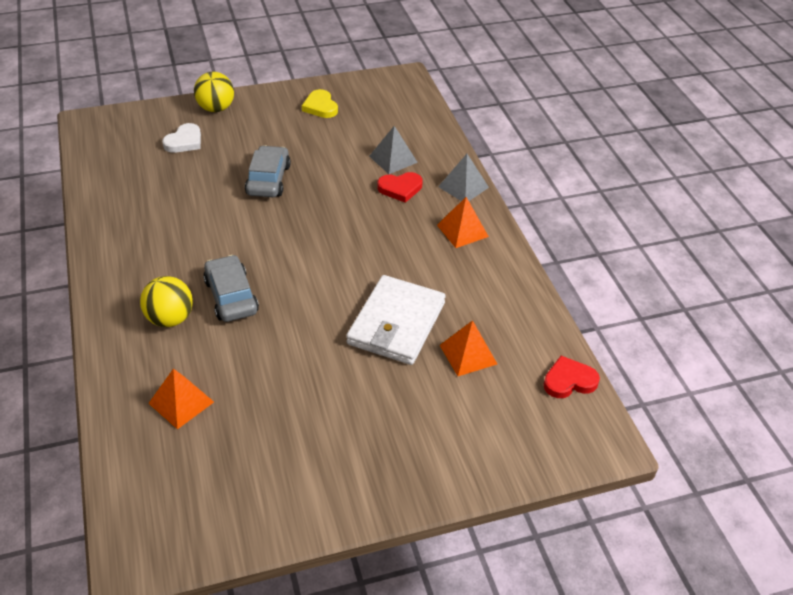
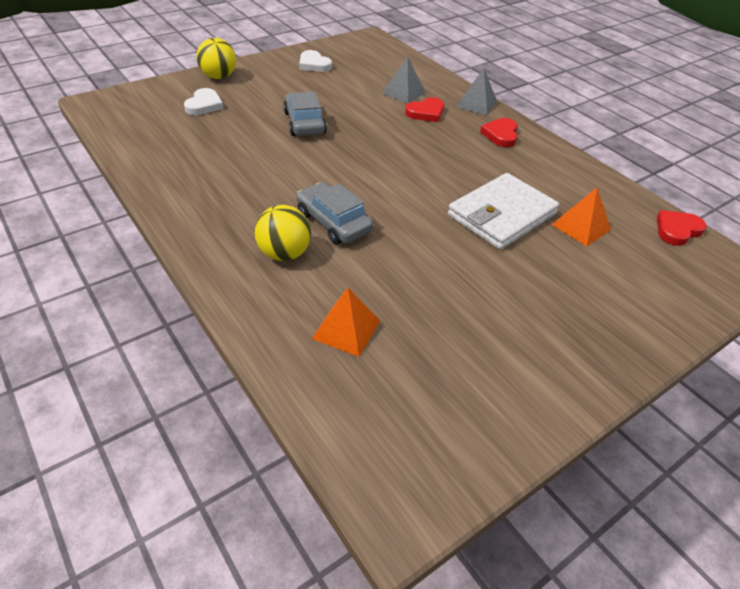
camera: 20 degrees left, 0 degrees up
yellow heart [302,89,338,118] -> white heart [299,50,332,72]
white wallet [346,275,446,365] -> white wallet turned 45 degrees clockwise [448,173,559,250]
orange pyramid [437,197,489,248] -> red heart [480,118,518,147]

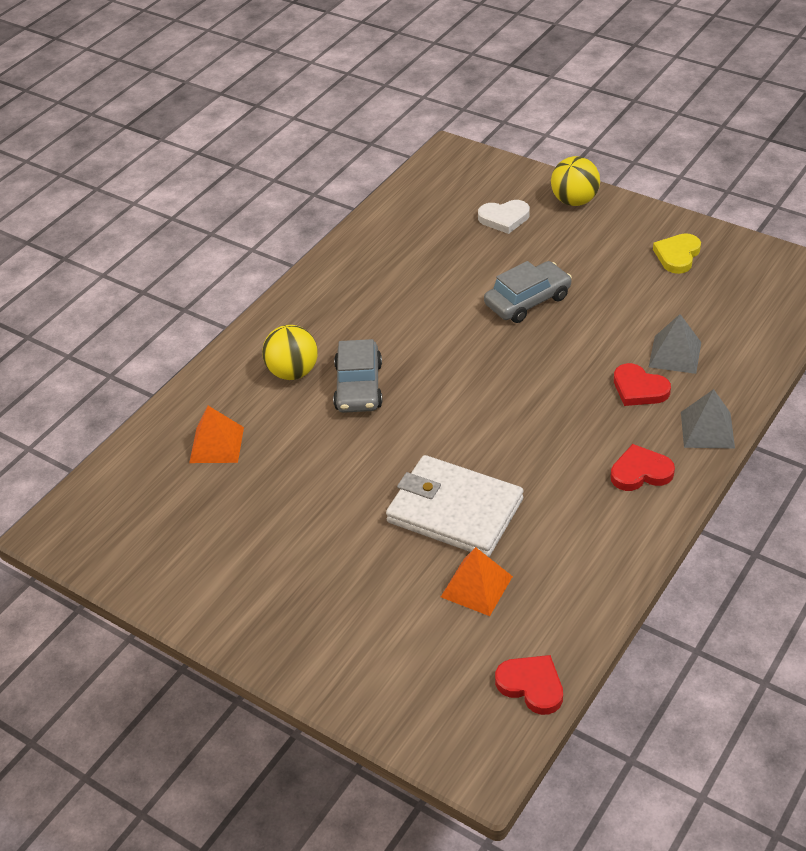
camera: 75 degrees right, 0 degrees up
grey car [296,182,373,244] -> grey car turned 150 degrees clockwise [333,339,382,413]
white heart [299,50,332,72] -> yellow heart [653,233,701,274]

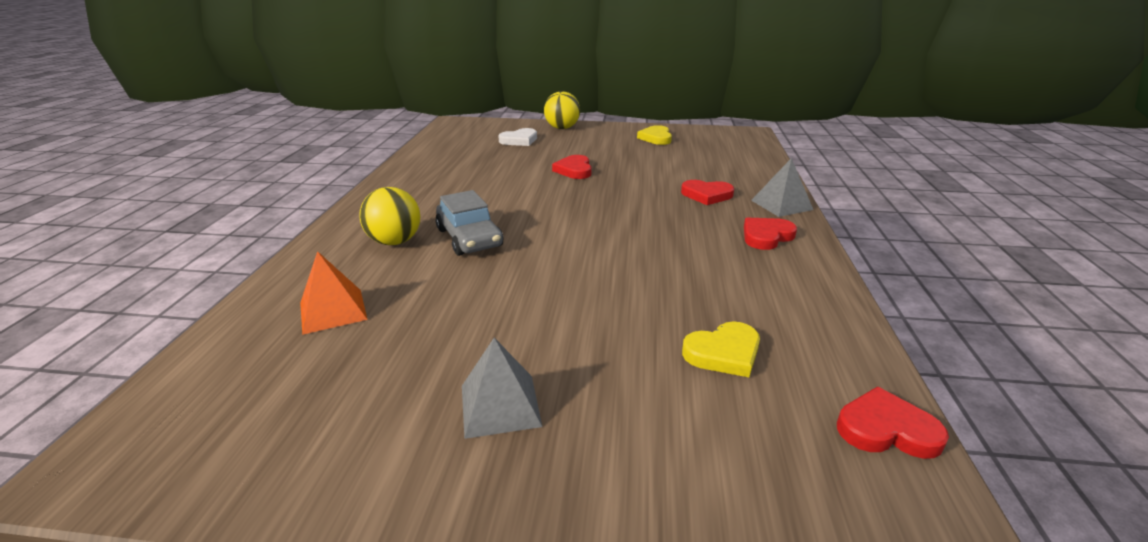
camera: 30 degrees left, 15 degrees down
white wallet [386,455,523,557] -> none
orange pyramid [441,547,513,616] -> yellow heart [682,321,760,377]
grey car [484,261,572,323] -> red heart [552,155,592,179]
grey pyramid [649,314,701,374] -> grey pyramid moved to [462,338,542,439]

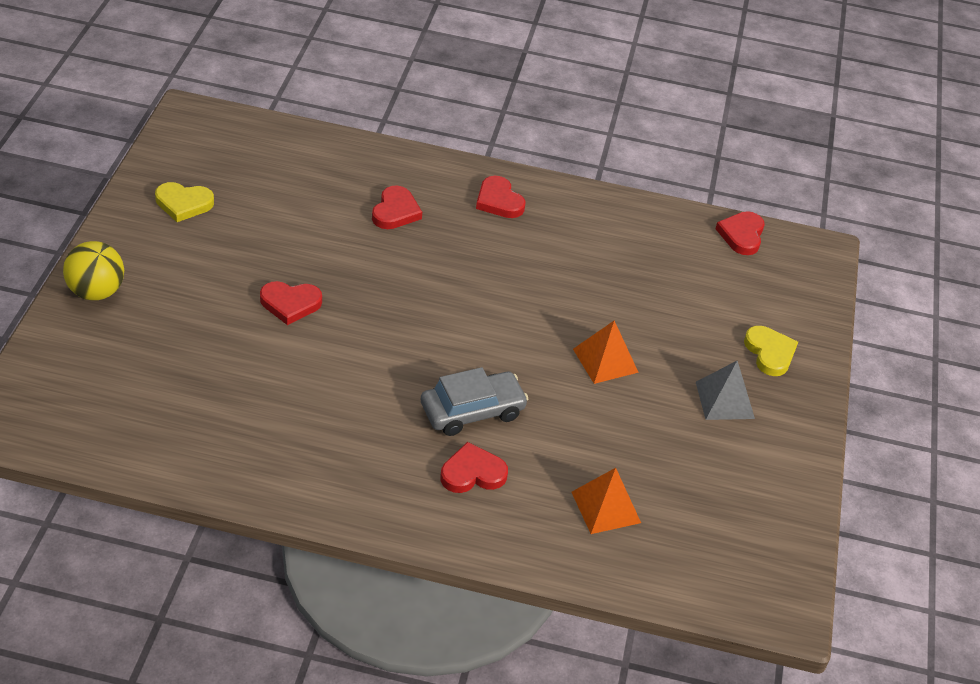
camera: 90 degrees left, 15 degrees up
yellow ball [359,187,420,245] -> red heart [440,442,508,493]
white heart [498,128,537,146] -> none
yellow heart [682,321,760,377] -> yellow heart moved to [744,326,798,376]
grey pyramid [751,158,813,217] -> none
none -> orange pyramid [573,320,639,384]

